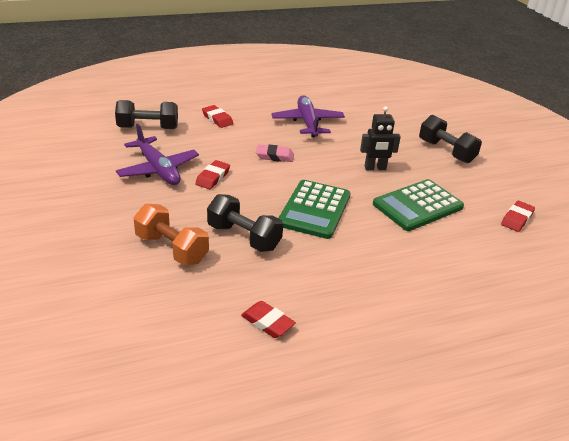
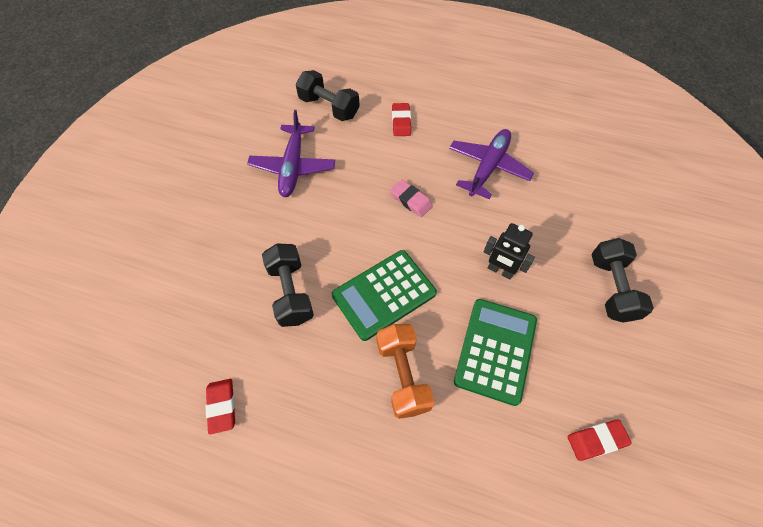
camera: 40 degrees right, 25 degrees up
orange dumbbell [133,204,209,265] -> orange dumbbell moved to [376,324,435,419]
red eraser [195,160,230,189] -> none
green calculator [373,179,464,231] -> green calculator turned 105 degrees clockwise [454,299,537,406]

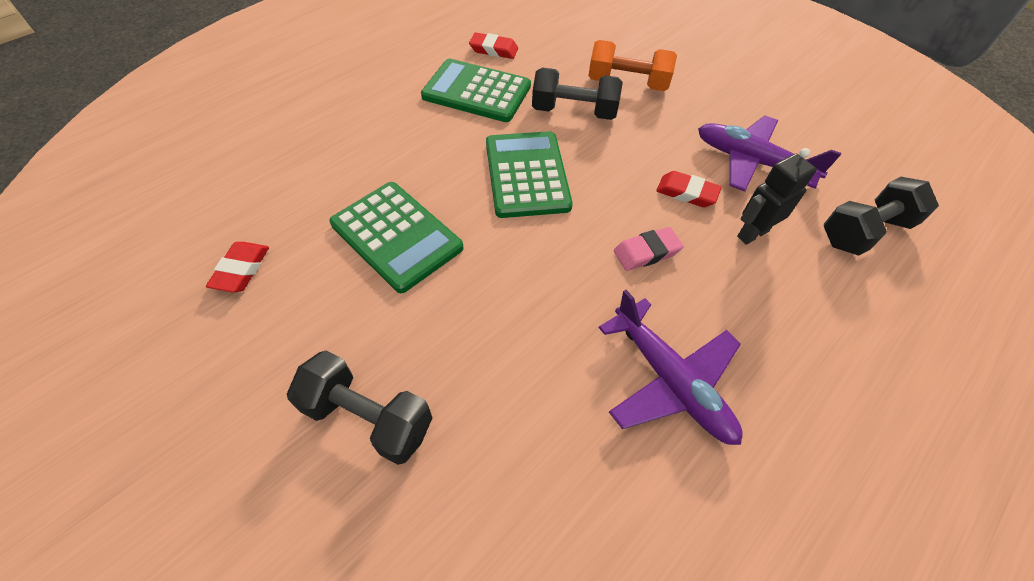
camera: 115 degrees right, 5 degrees down
orange dumbbell [376,324,435,419] -> orange dumbbell moved to [588,40,677,91]
red eraser [392,103,411,136] -> red eraser moved to [656,171,722,207]
black robot [484,223,535,279] -> black robot moved to [737,148,817,245]
none -> green calculator [421,59,531,122]

